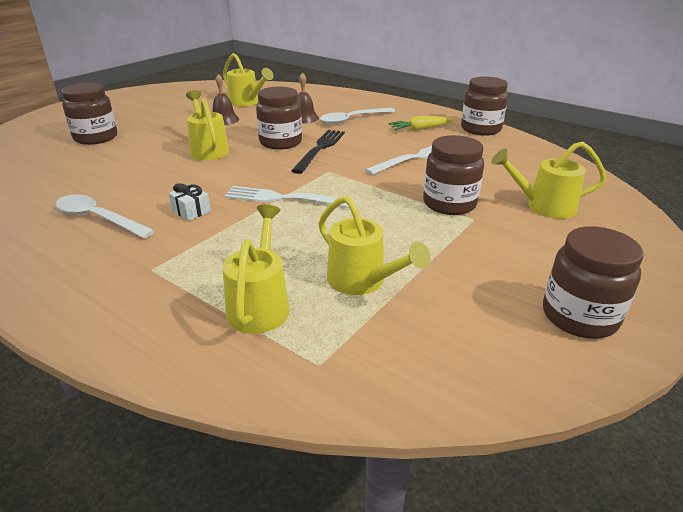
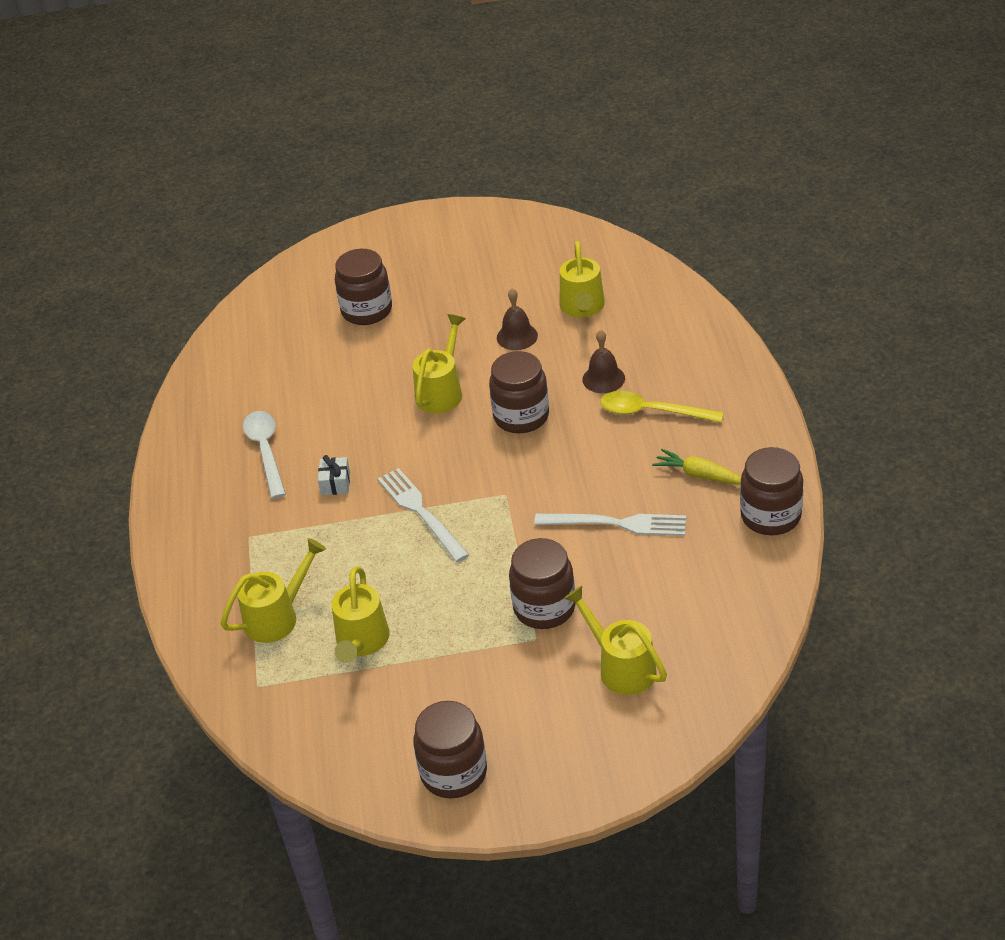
camera: 50 degrees right, 10 degrees up
black fork [291,130,345,174] -> none
white spoon [320,108,395,124] -> yellow spoon [600,391,724,423]

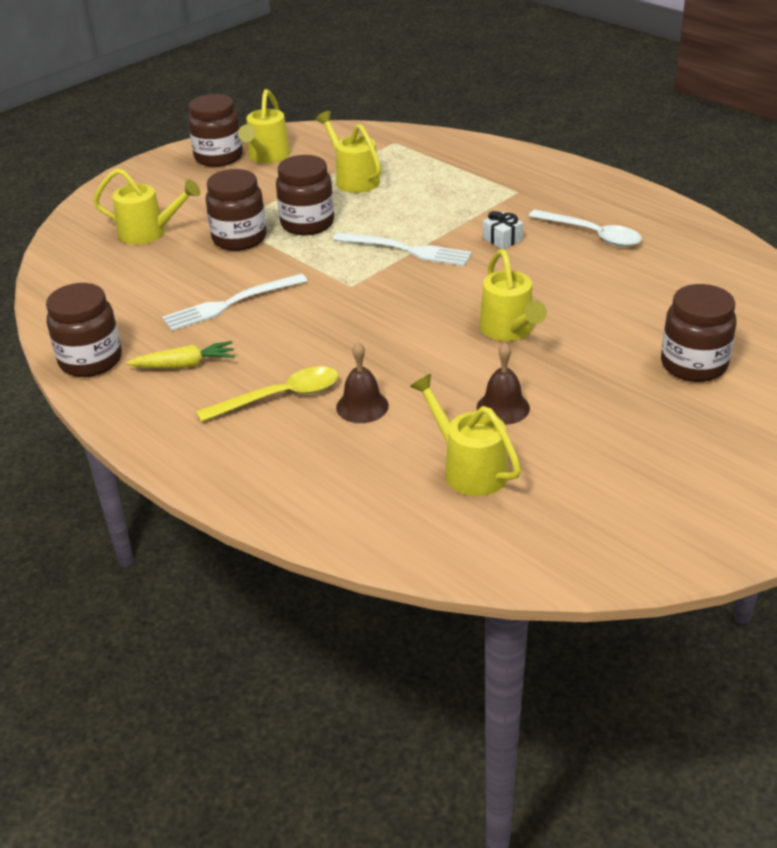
camera: 140 degrees right, 5 degrees down
yellow watering can [221,538,326,643] -> yellow watering can moved to [238,89,290,163]
brown jar [489,351,549,433] -> brown jar moved to [276,155,334,235]

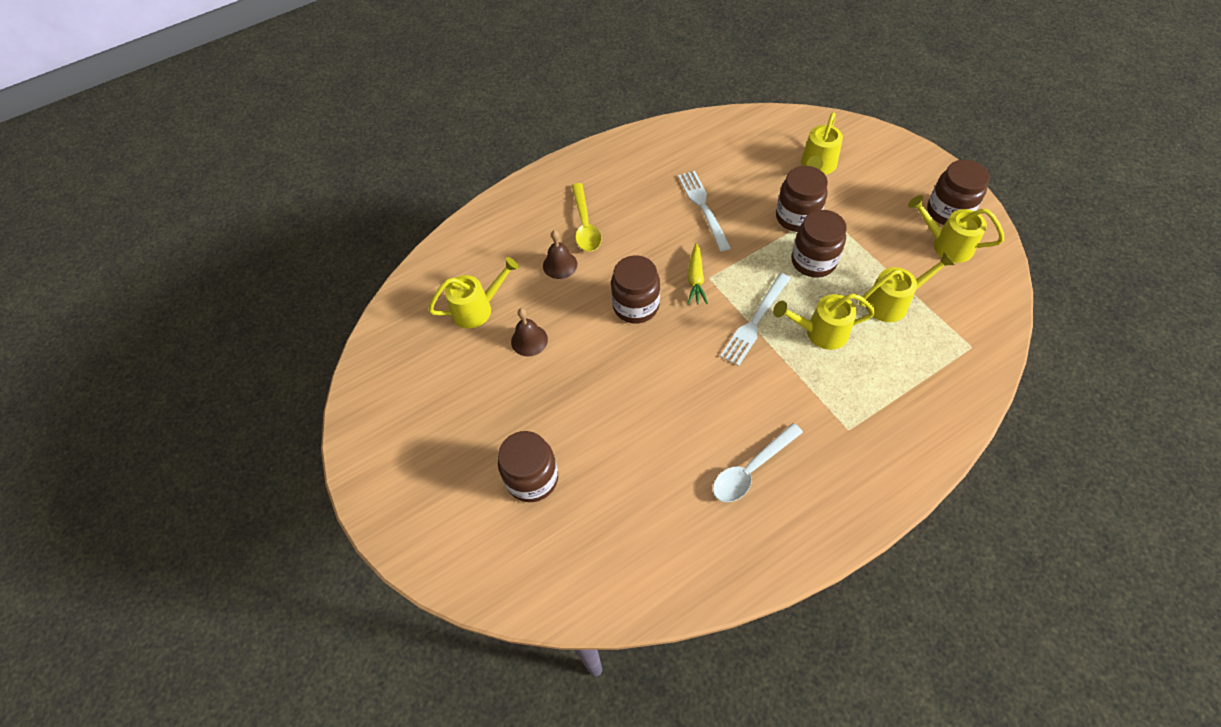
camera: 105 degrees right, 20 degrees up
brown jar [46,283,122,377] -> brown jar moved to [611,255,660,324]
yellow carrot [126,341,235,368] -> yellow carrot moved to [687,243,708,305]
yellow watering can [480,249,547,341] -> yellow watering can moved to [773,293,876,350]
white gift [483,211,523,249] -> none

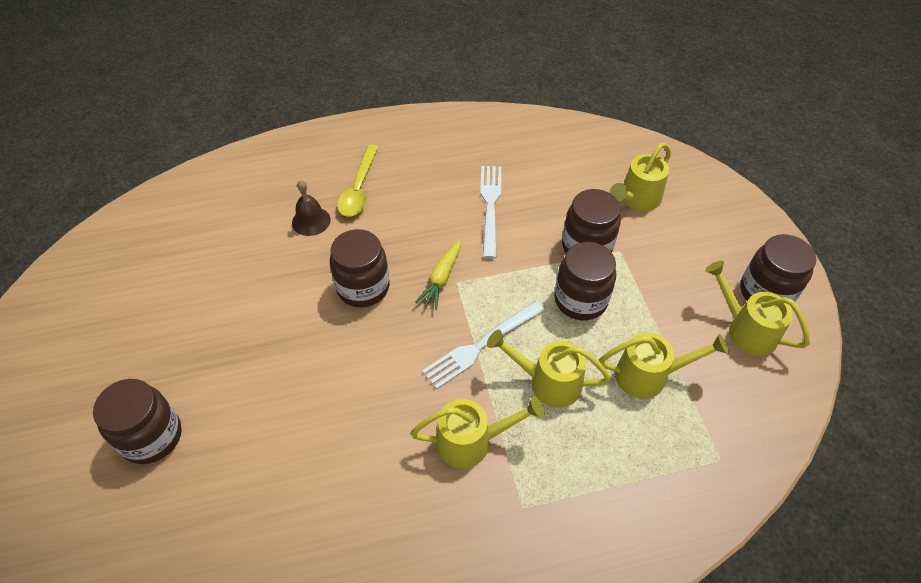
camera: 15 degrees right, 5 degrees down
yellow watering can [429,257,519,329] -> yellow watering can moved to [410,396,545,468]
brown bell [511,308,548,357] -> none
white spoon [713,423,803,502] -> none

